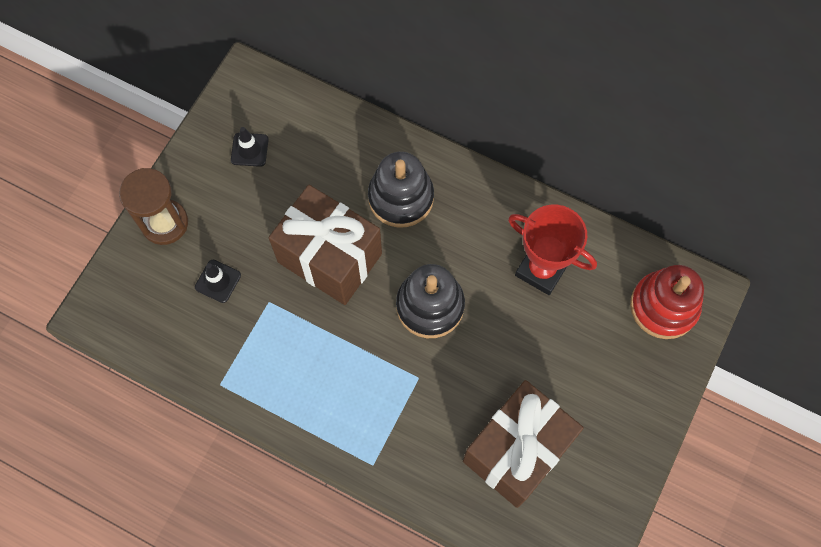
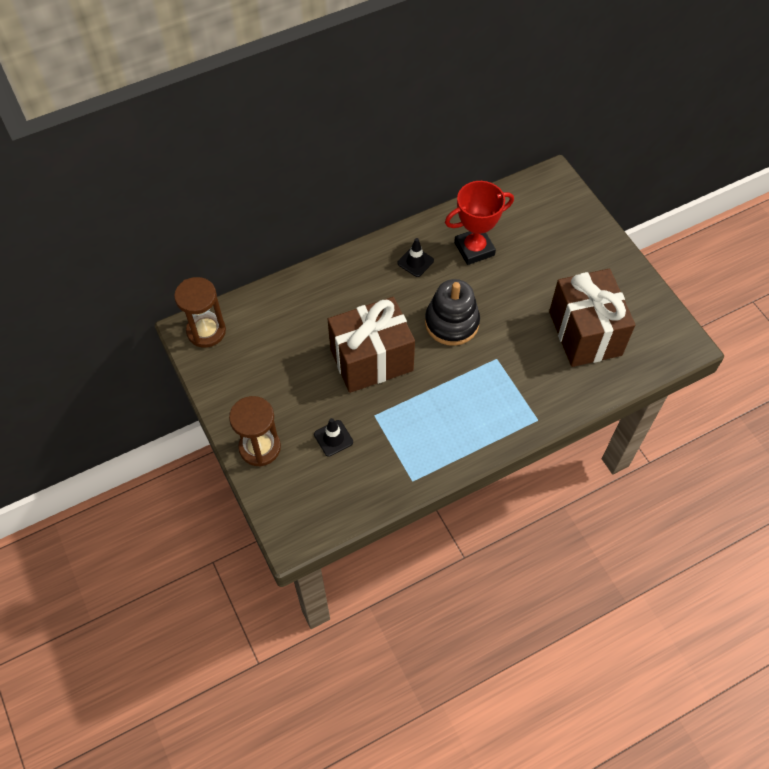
camera: 55 degrees left, 10 degrees down
black traffic cone [231,127,269,167] -> black traffic cone moved to [397,238,434,277]
black stacking toy [368,152,434,228] -> none
red stacking toy [630,265,704,339] -> none
none -> brown hourglass [174,277,226,348]

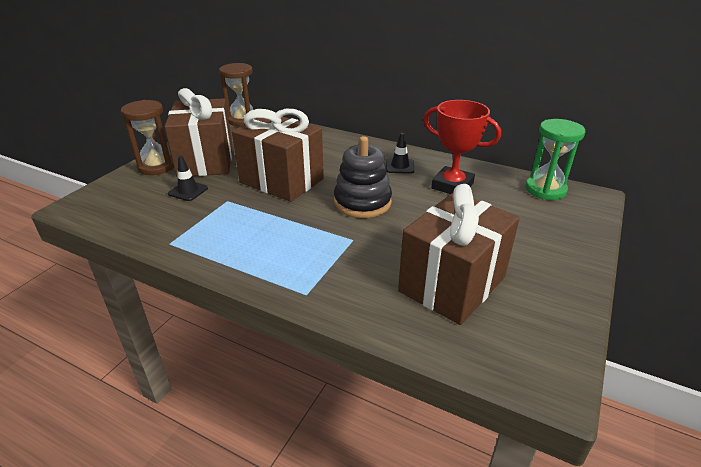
camera: 55 degrees right, 25 degrees down
none -> brown gift [164,88,233,177]
none -> green hourglass [526,119,586,200]

